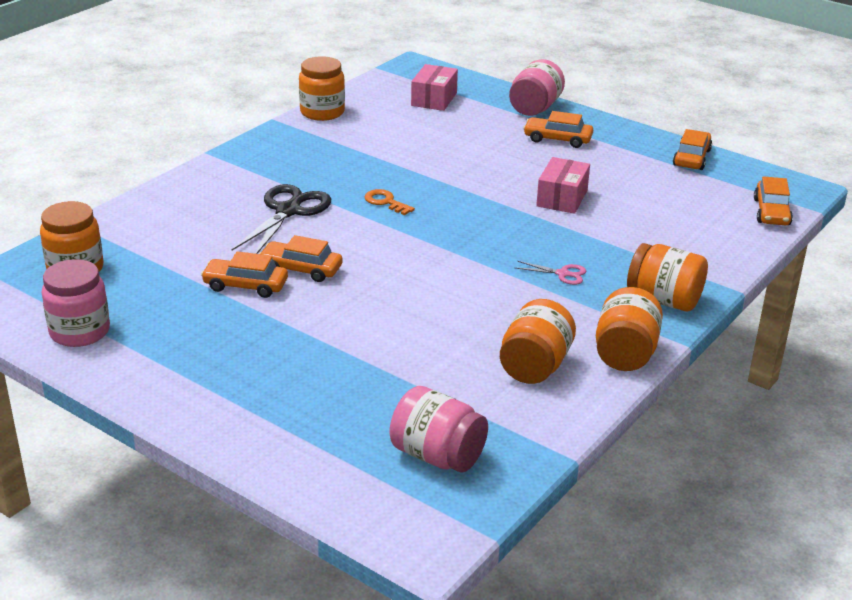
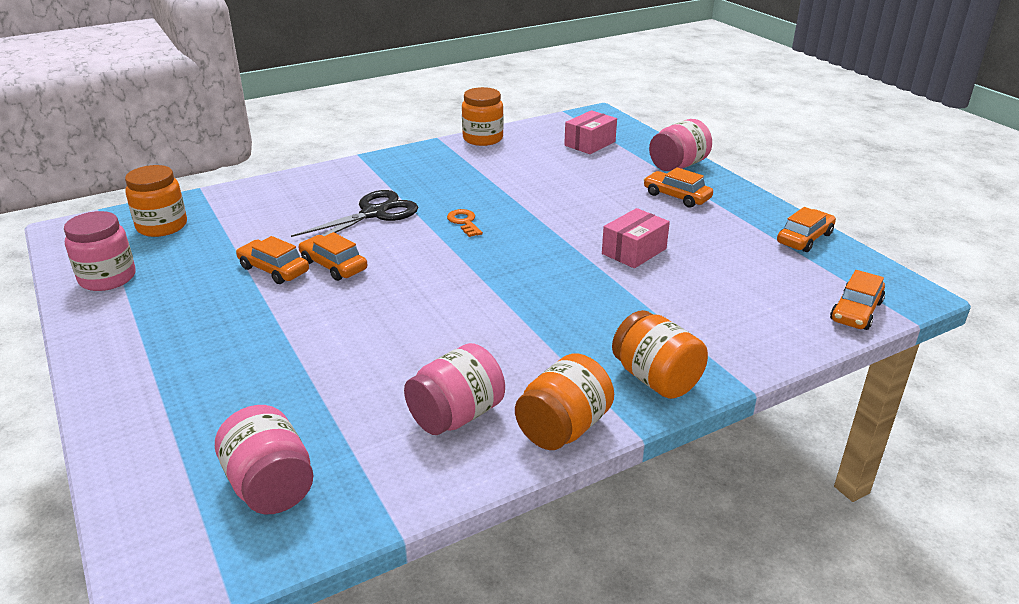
camera: 25 degrees right, 0 degrees up
orange jar [500,299,576,384] -> pink jar [404,343,505,435]
pink scissors [516,261,586,285] -> none

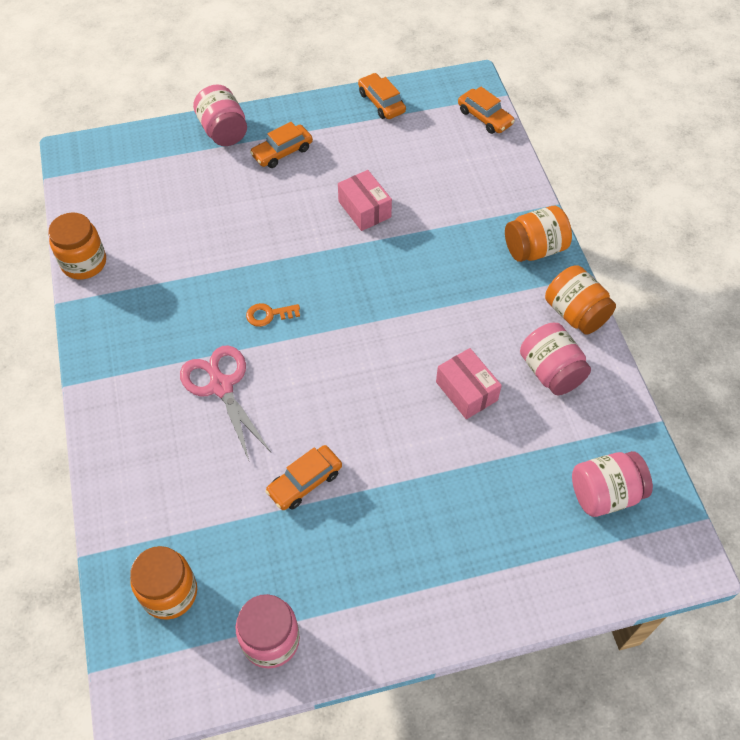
camera: 75 degrees left, 25 degrees up
black scissors [291,190,418,237] -> pink scissors [180,345,271,460]
orange car [298,232,367,281] -> none
pink box [564,110,617,154] -> pink box moved to [436,348,502,419]

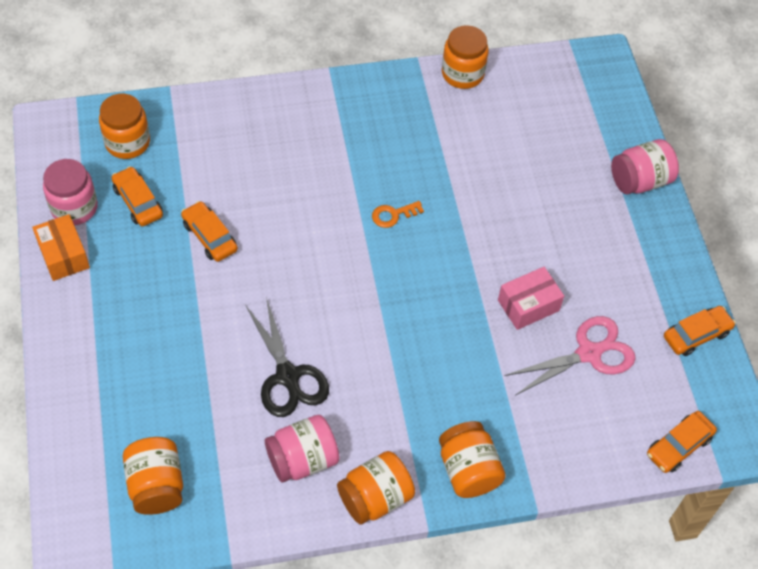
camera: 90 degrees right, 0 degrees up
pink scissors [180,345,271,460] -> pink scissors moved to [504,316,636,395]
orange key [246,303,300,327] -> orange key turned 105 degrees counterclockwise [372,201,424,228]
orange car [250,122,313,168] -> orange car moved to [112,166,163,226]
pink box [436,348,502,419] -> black scissors [245,297,329,417]
pink jar [572,451,653,517] -> orange jar [123,437,183,515]
none -> orange box [32,214,90,281]

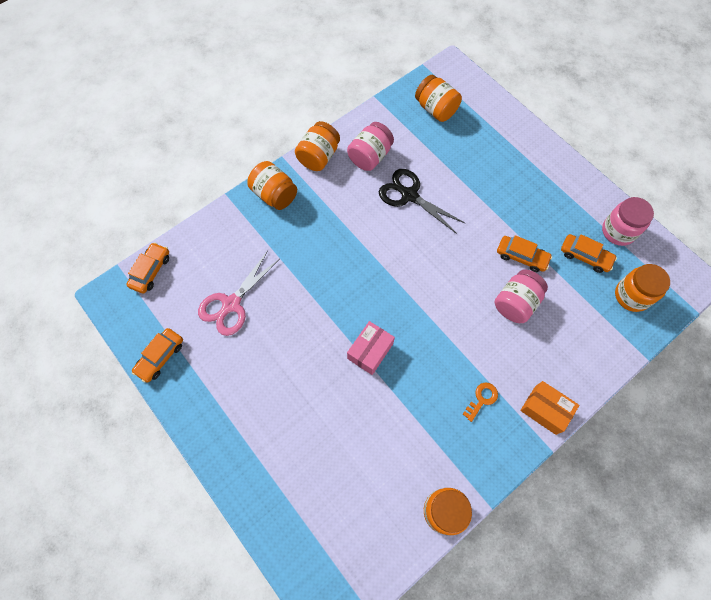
camera: 155 degrees right, 10 degrees up
orange box [32,214,90,281] -> orange box moved to [520,381,579,435]
orange key [372,201,424,228] -> orange key moved to [463,383,498,422]
pink box [498,267,564,330] -> pink box moved to [347,321,395,375]
pink jar [611,139,679,195] -> pink jar moved to [495,269,548,323]

